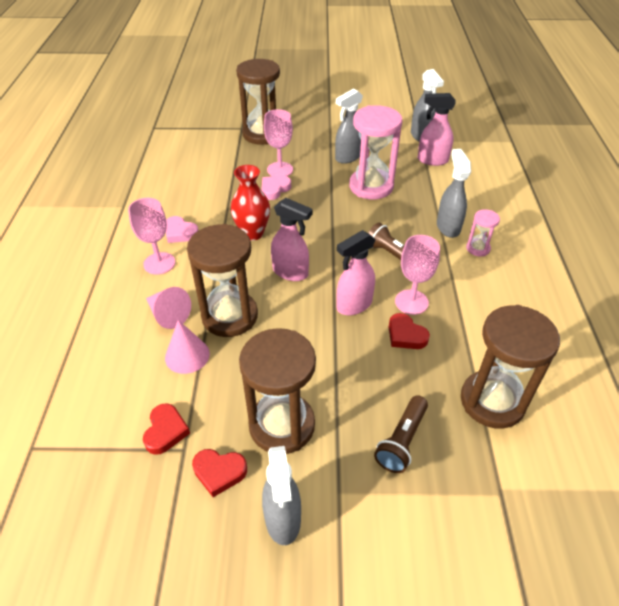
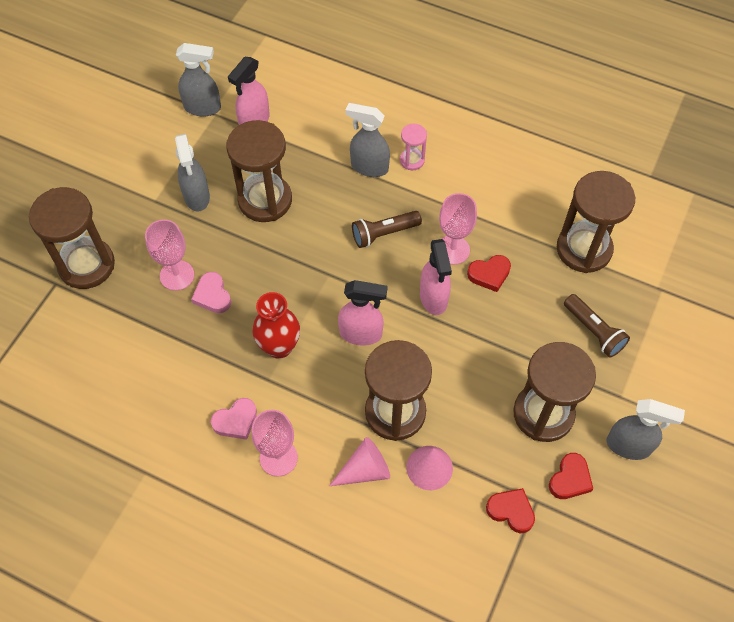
camera: 65 degrees left, 15 degrees up
pink spray bottle [271,198,313,281] -> pink spray bottle turned 45 degrees clockwise [338,280,388,346]
pink hourglass [349,105,403,199] -> brown hourglass [226,120,292,222]

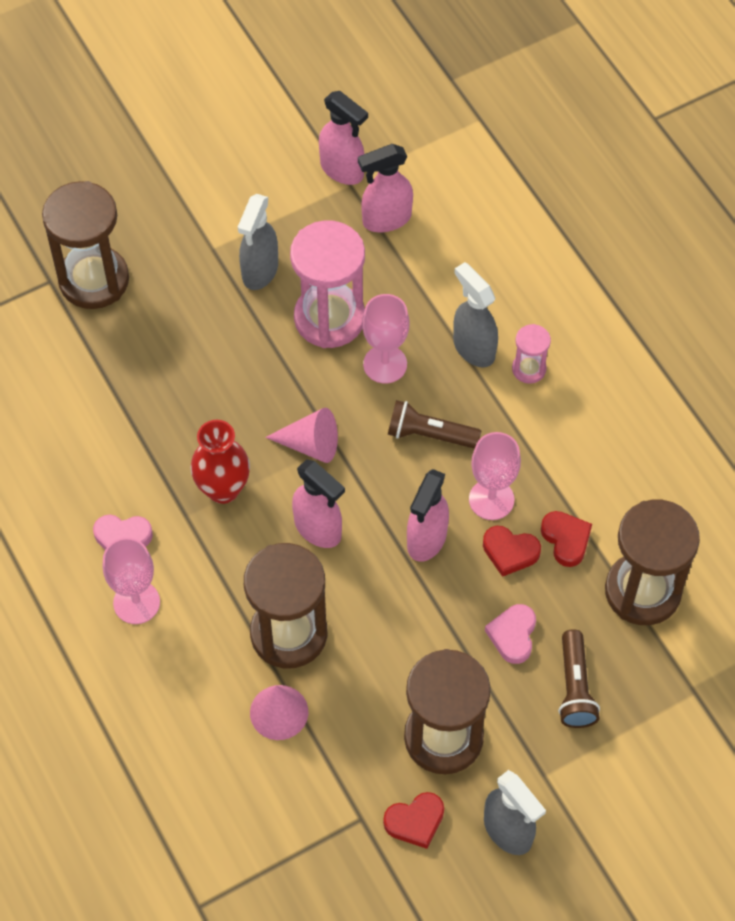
camera: 35 degrees right, 0 degrees up
pink goblet [145,219,194,291] -> pink goblet moved to [362,294,409,384]
grey spray bottle [176,43,221,117] -> pink spray bottle [319,91,368,185]
pink heart [191,272,231,313] -> pink heart moved to [485,604,536,664]
brown hourglass [226,120,292,222] -> pink hourglass [290,220,365,348]
pink cone [329,437,390,486] -> pink cone moved to [265,408,338,463]
red heart [486,488,535,533] -> red heart moved to [541,511,592,567]

